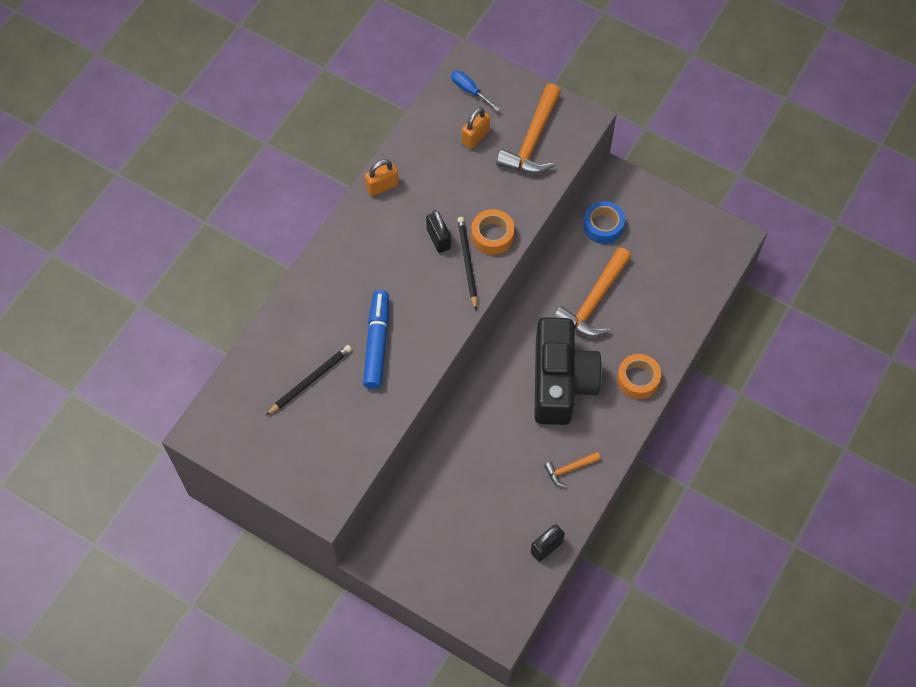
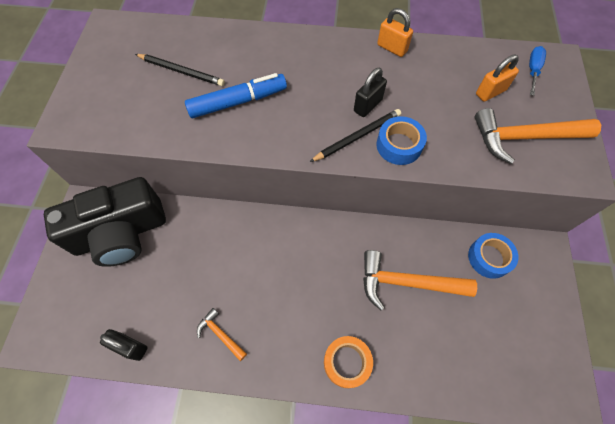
camera: 65 degrees right, 0 degrees up
orange padlock [462,108,490,149] -> orange padlock turned 45 degrees counterclockwise [476,54,519,102]
orange tape [471,209,515,255] -> blue tape [376,116,427,165]
black camera [534,317,602,425] -> black camera moved to [44,177,166,267]

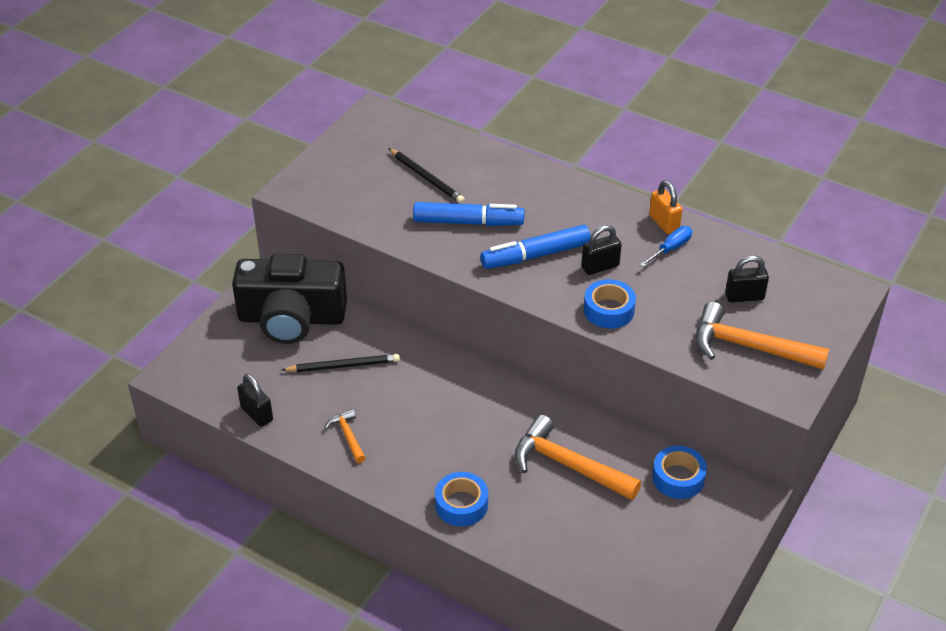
camera: 25 degrees right, 20 degrees down
black pencil [310,109,401,162] -> black pencil moved to [282,354,400,372]
orange tape [324,336,373,388] -> blue tape [435,472,488,527]
orange padlock [476,54,519,102] -> black padlock [725,255,769,302]
blue screwdriver [529,46,546,96] -> blue screwdriver moved to [640,226,692,267]
none -> blue marker [480,225,591,269]

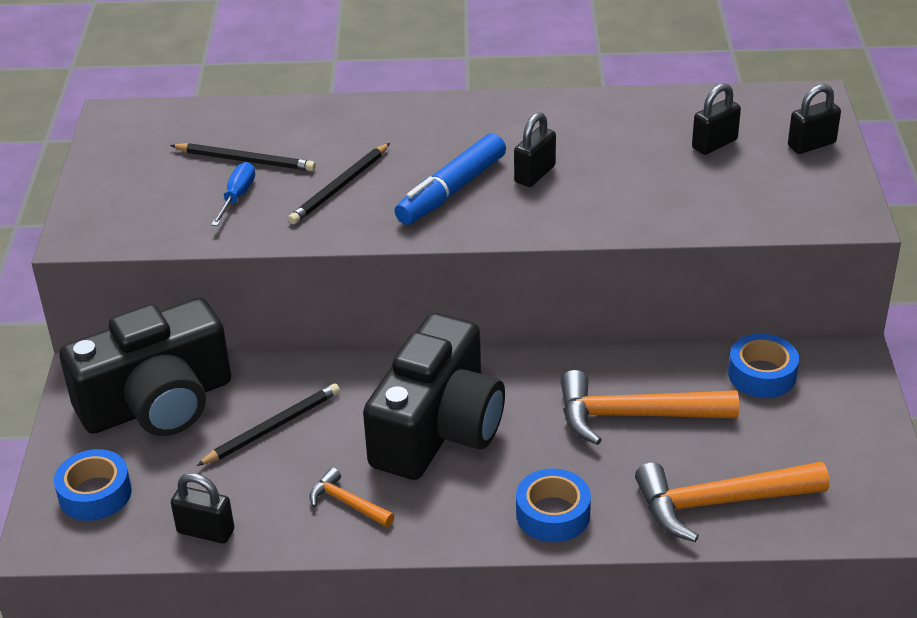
camera: 30 degrees left, 5 degrees down
blue marker [413,202,525,226] -> black pencil [288,143,390,224]
blue tape [584,279,636,329] -> blue tape moved to [54,449,132,521]
blue screwdriver [640,226,692,267] -> blue screwdriver moved to [211,162,255,226]
orange padlock [649,180,683,234] -> none
orange hammer [696,302,829,370] -> orange hammer moved to [635,462,829,542]
none -> black camera [363,313,505,480]
none -> black padlock [788,84,841,154]

